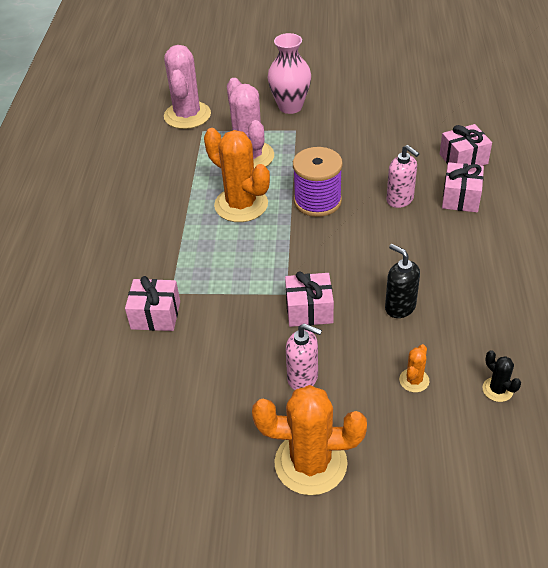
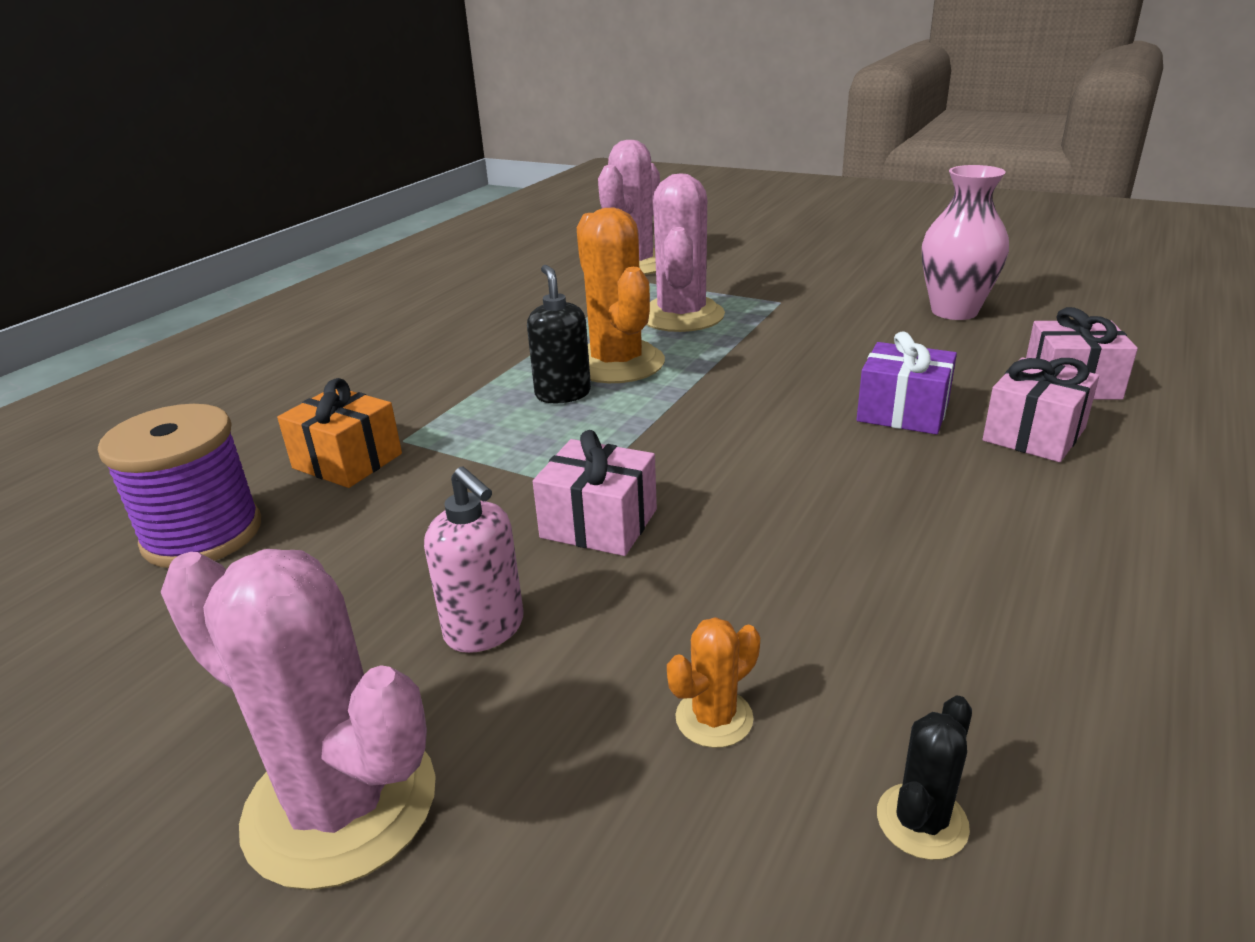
camera: 25 degrees right, 15 degrees down
pink gift [125,276,180,331] -> orange gift [277,378,402,488]
orange cactus [252,385,367,495] -> pink cactus [161,549,436,890]
pink vase [268,33,311,114] -> pink vase moved to [922,165,1009,320]
purple spool [293,147,343,217] -> purple spool moved to [98,404,261,568]
black soap dispenser [385,244,420,318] -> black soap dispenser moved to [527,265,591,403]
pink soap dispenser [386,145,419,208] -> purple gift [856,331,957,435]
black cactus [482,350,521,402] -> black cactus turned 45 degrees clockwise [877,696,972,860]

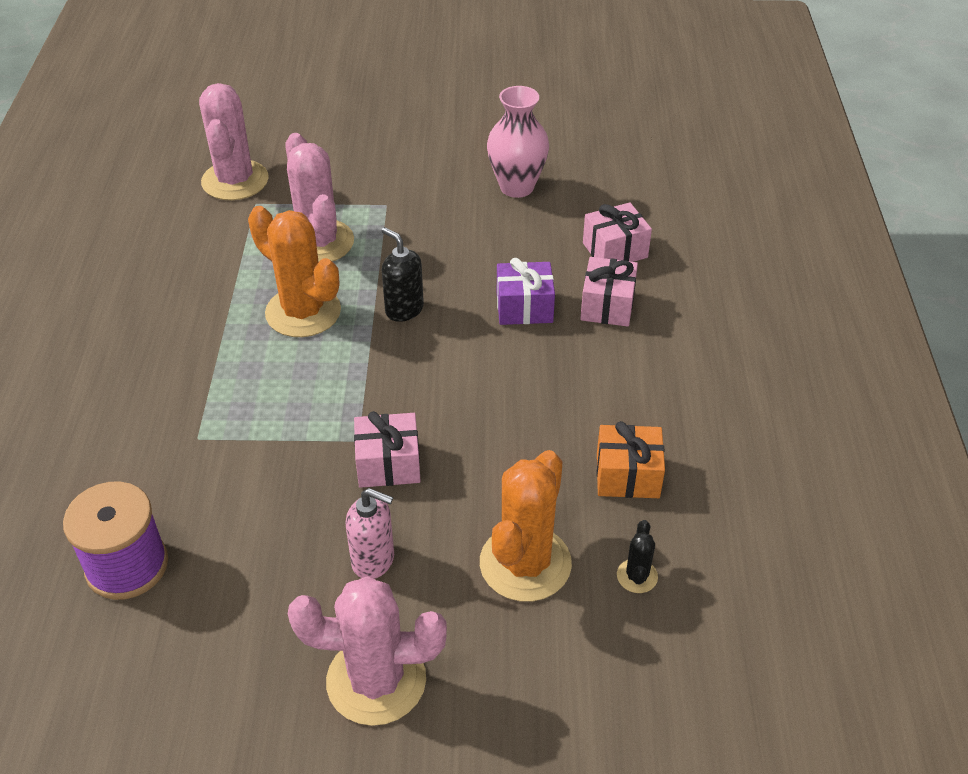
camera: 30 degrees left, 15 degrees up
orange gift [277,378,402,488] -> orange gift moved to [597,421,665,498]
black soap dispenser [527,265,591,403] -> black soap dispenser moved to [382,227,424,322]
orange cactus [667,617,760,748] -> orange cactus [480,450,572,602], size x2.26

